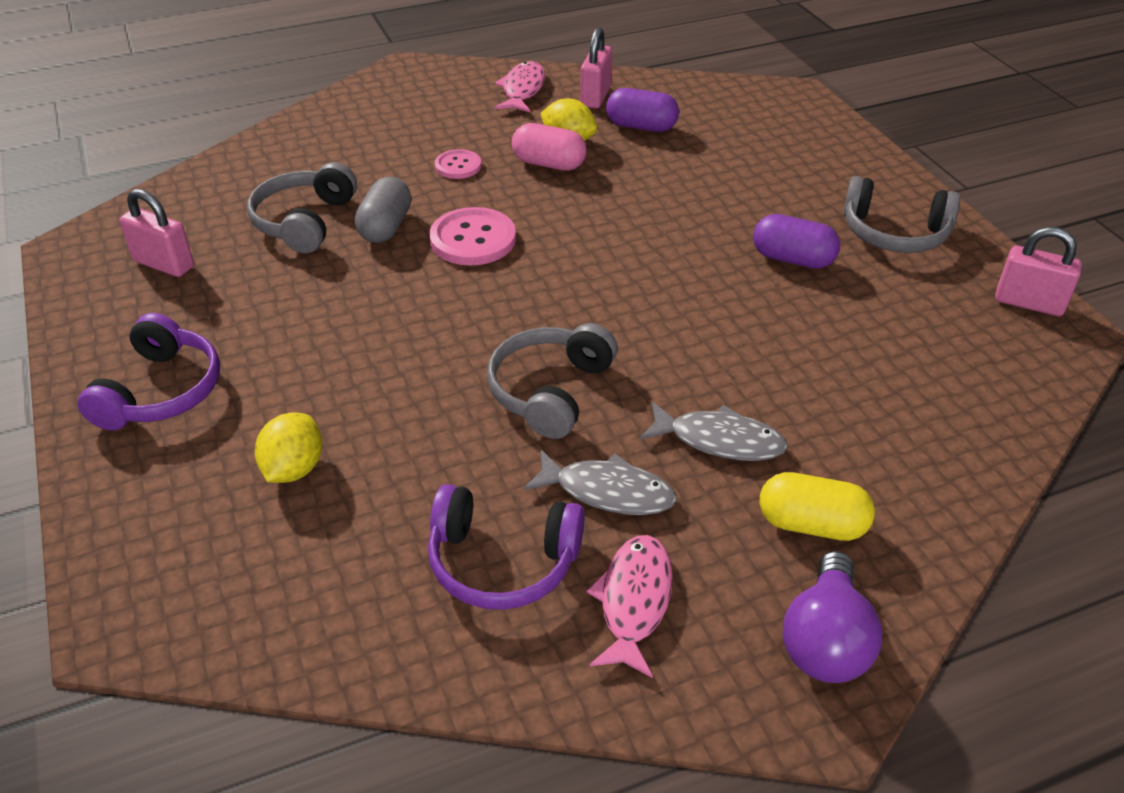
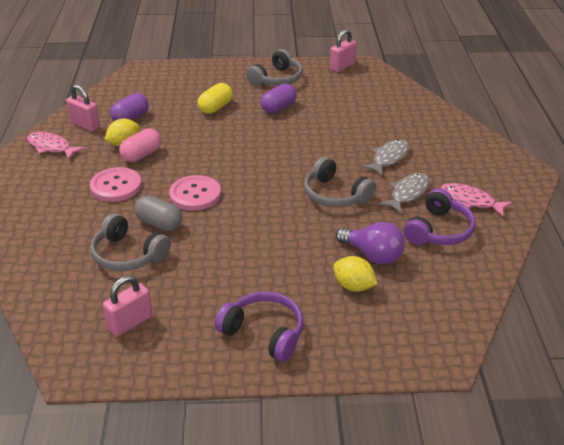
camera: 70 degrees left, 5 degrees down
pink button [435,149,481,179] -> pink button [90,167,142,202], size x1.69
yellow capsule [760,472,875,541] -> yellow capsule moved to [198,83,233,114]
purple light bulb [783,551,882,683] -> purple light bulb moved to [336,222,405,265]

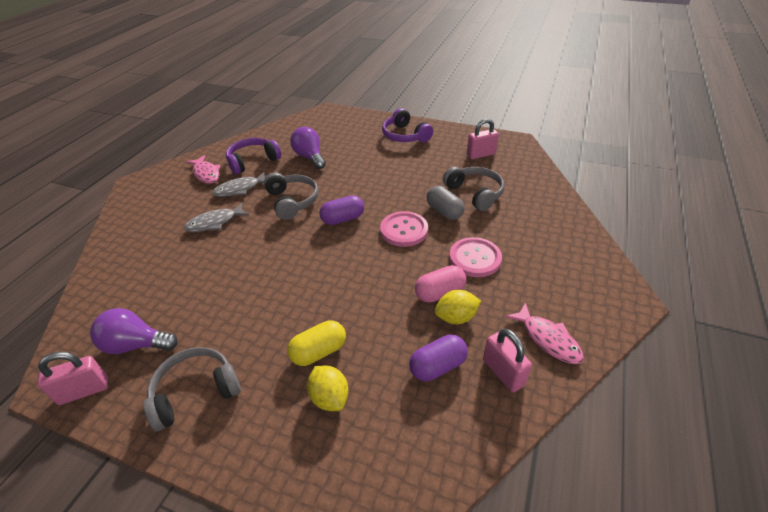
camera: 155 degrees left, 5 degrees up
purple capsule [260,83,297,113] -> purple capsule moved to [319,195,364,225]
yellow lemon [333,256,377,292] -> yellow lemon moved to [307,366,348,411]
none -> purple light bulb [90,308,178,354]

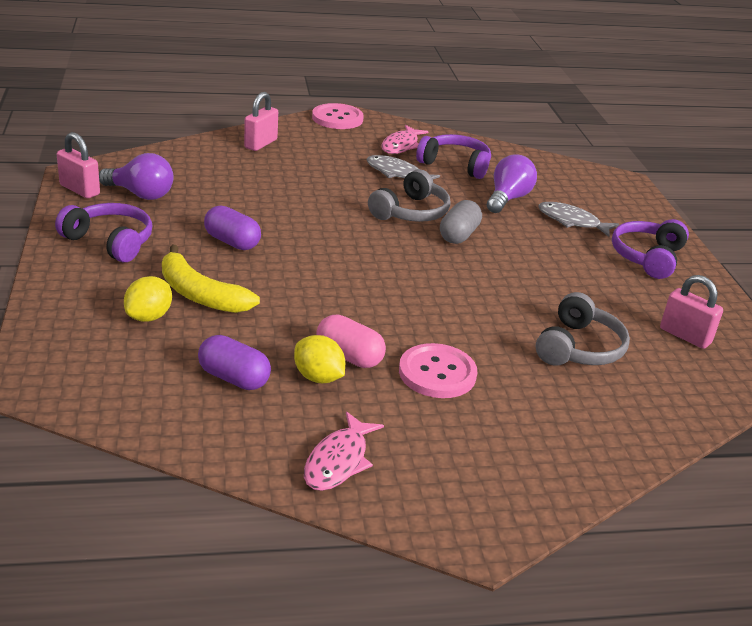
camera: 55 degrees right, 10 degrees down
purple light bulb [90,308,178,354] -> purple light bulb turned 135 degrees clockwise [99,153,174,200]
grey headphones [144,347,241,431] -> purple headphones [55,203,152,262]
grey fish [184,202,249,232] -> grey fish moved to [538,202,619,237]
yellow capsule [287,321,346,366] -> yellow banana [162,245,260,313]
purple capsule [319,195,364,225] -> purple capsule moved to [204,205,261,250]
pink button [380,211,428,247] -> pink button moved to [312,103,364,129]
grey capsule [426,186,465,220] -> grey capsule moved to [440,200,482,244]
pink padlock [483,329,532,392] -> pink padlock moved to [244,92,278,151]

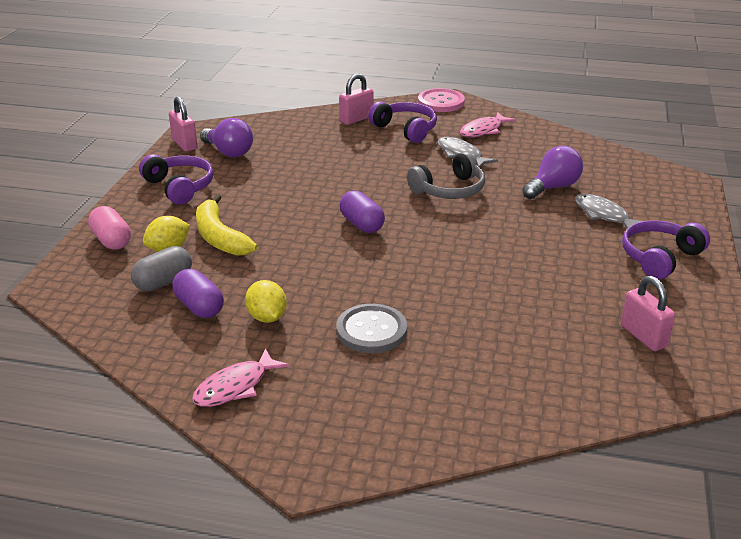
camera: 25 degrees right, 0 degrees up
purple capsule [204,205,261,250] -> purple capsule moved to [340,191,385,233]
pink capsule [317,315,386,368] -> pink capsule moved to [88,206,131,250]
pink button [399,343,477,398] -> grey button [336,304,407,353]
purple headphones [416,134,491,179] -> purple headphones moved to [368,101,437,143]
grey capsule [440,200,482,244] -> grey capsule moved to [131,246,192,291]
grey headphones [536,292,630,365] -> none

